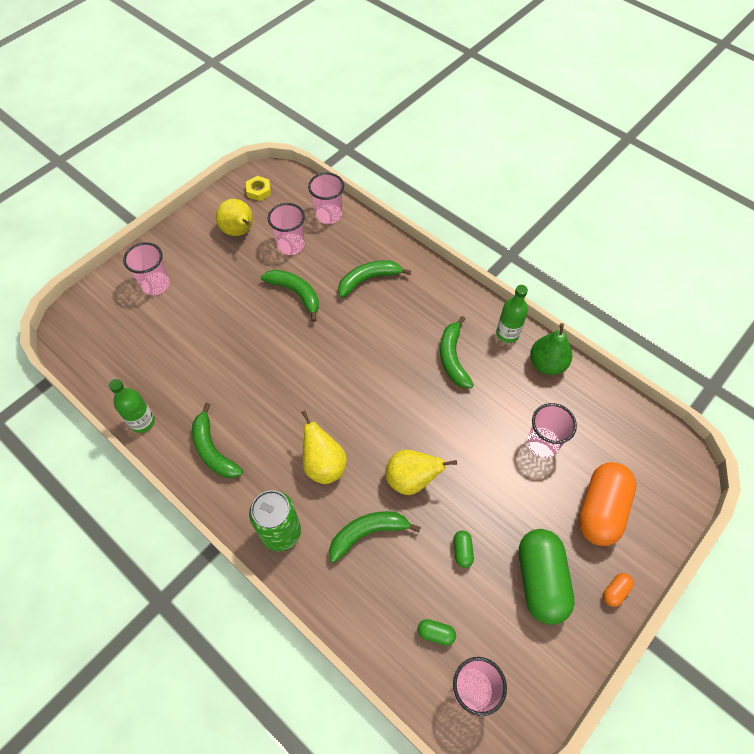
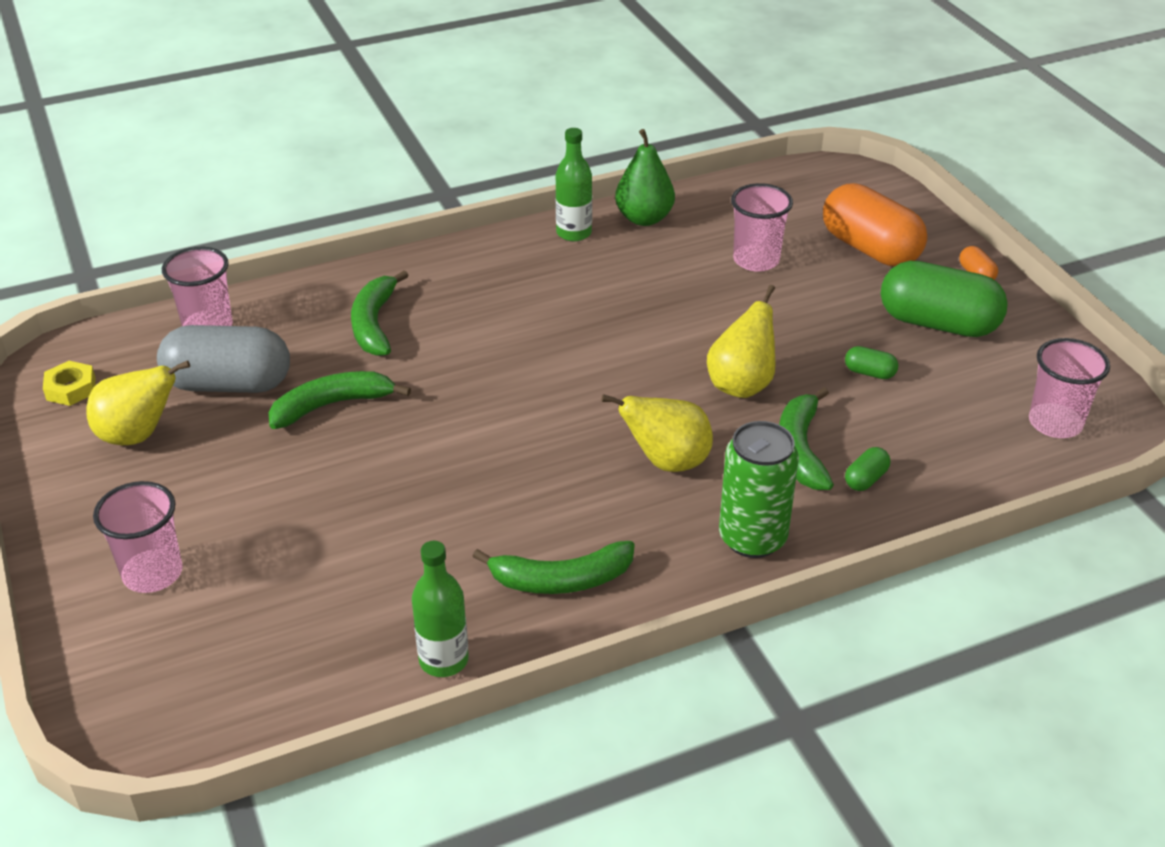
camera: 65 degrees left, 20 degrees down
pink cup [268,203,305,255] -> grey capsule [157,325,290,393]
green capsule [418,619,456,646] -> green capsule moved to [845,447,890,491]
green banana [440,316,474,388] -> none

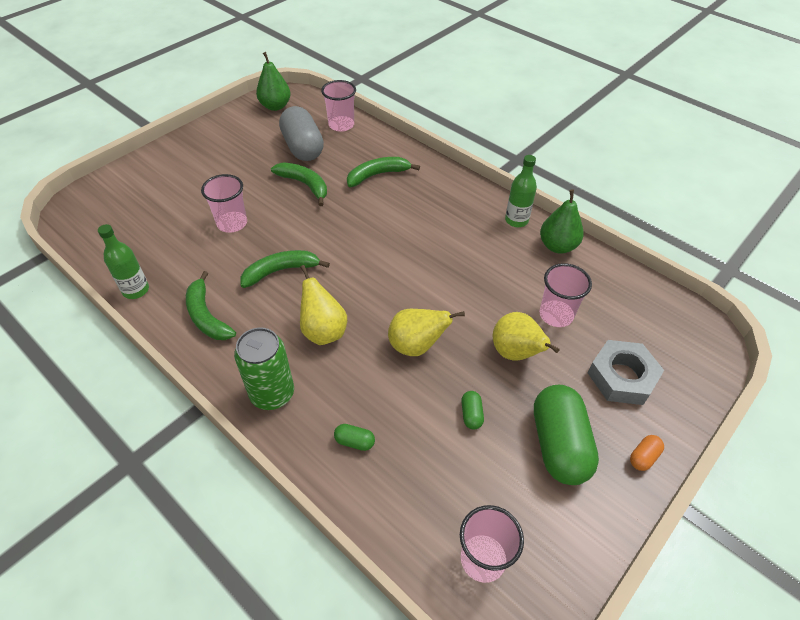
camera: 65 degrees right, 10 degrees up
yellow nut [43,361,96,406] -> green pear [256,52,291,111]
yellow pear [86,360,190,445] -> yellow pear moved to [493,312,559,361]
pink cup [93,481,183,593] -> pink cup moved to [201,174,247,233]
green banana [779,387,834,490] -> green banana moved to [240,250,330,288]
orange capsule [823,183,927,267] -> grey nut [588,340,664,405]

